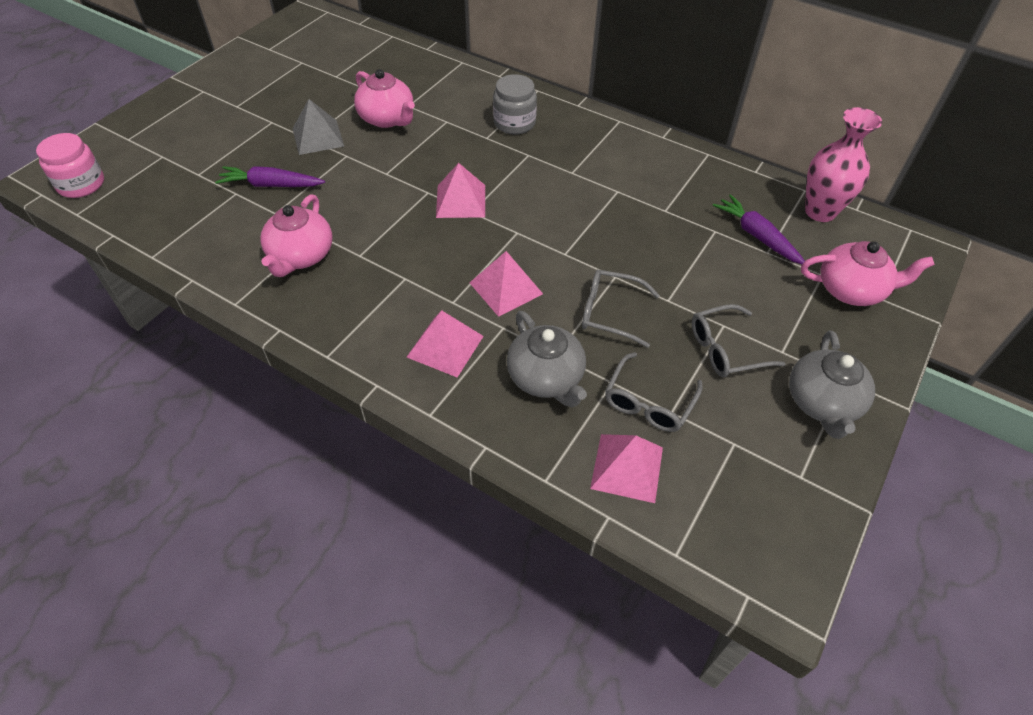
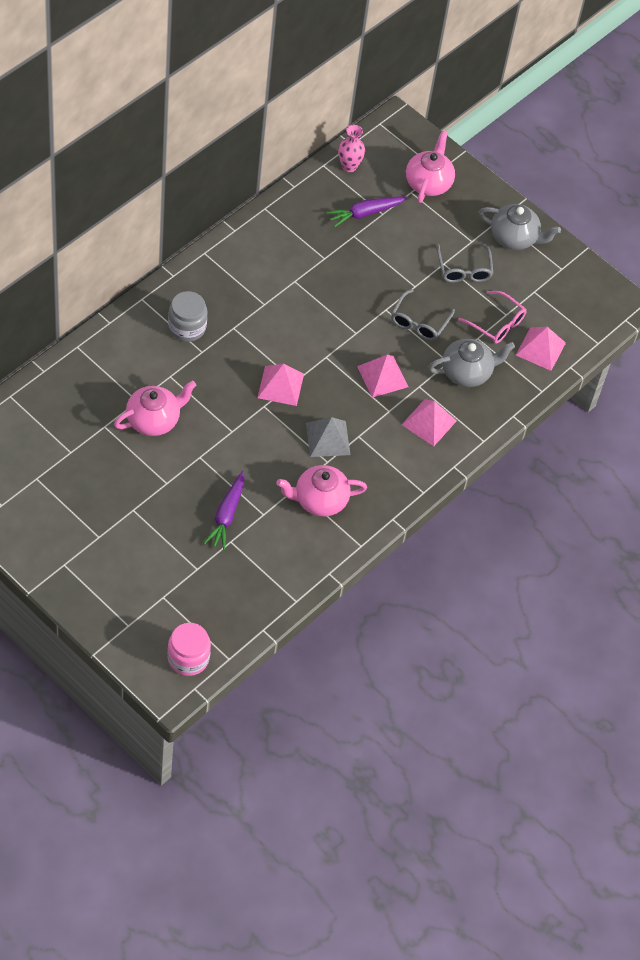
camera: 85 degrees left, 5 degrees up
pink teapot [260,194,332,277] -> pink teapot turned 150 degrees clockwise [276,465,367,516]
grey pyramid [292,99,344,155] -> grey pyramid moved to [306,417,350,457]
grey glasses [605,352,703,432] -> pink glasses [458,291,527,344]
pink vase [805,107,882,222] -> pink vase [338,125,365,172], size x0.65

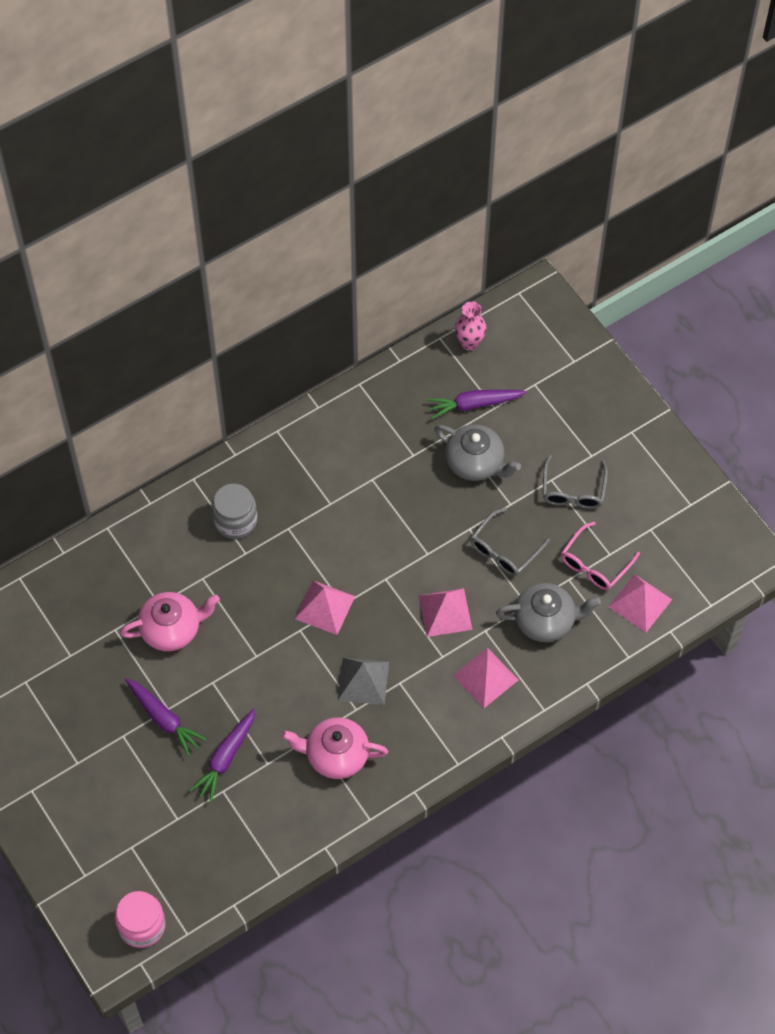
camera: 20 degrees right, 5 degrees up
pink teapot [406,131,455,203] -> none
pink glasses [458,291,527,344] -> pink glasses turned 75 degrees clockwise [561,522,640,590]
grey teapot [479,204,561,250] -> grey teapot moved to [434,424,521,481]
none -> purple carrot [125,678,207,756]

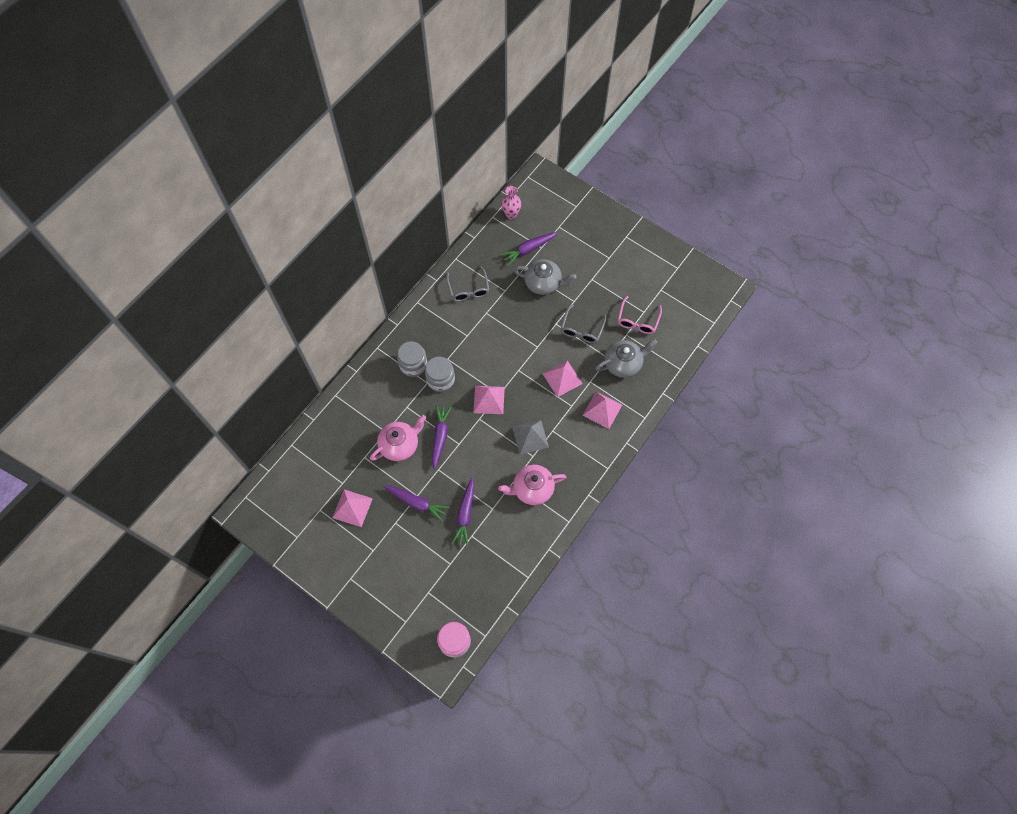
camera: 20 degrees left, 5 degrees up
grey glasses [543,455,608,509] -> grey glasses moved to [446,266,489,302]
pink pyramid [608,574,672,633] -> pink pyramid moved to [332,489,373,527]
none -> grey jar [425,357,455,392]
none -> purple carrot [432,405,452,469]

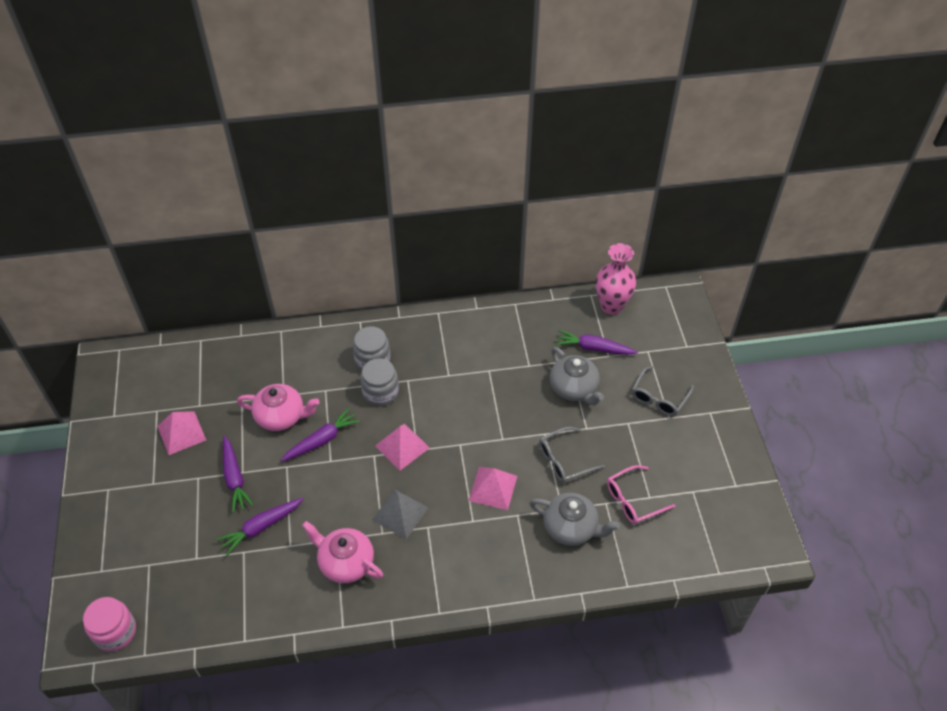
camera: 45 degrees right, 15 degrees down
grey glasses [446,266,489,302] -> grey glasses moved to [632,366,694,416]
pink vase [502,186,521,219] -> pink vase [596,243,636,315], size x1.55
pink pyramid [582,392,622,429] -> none

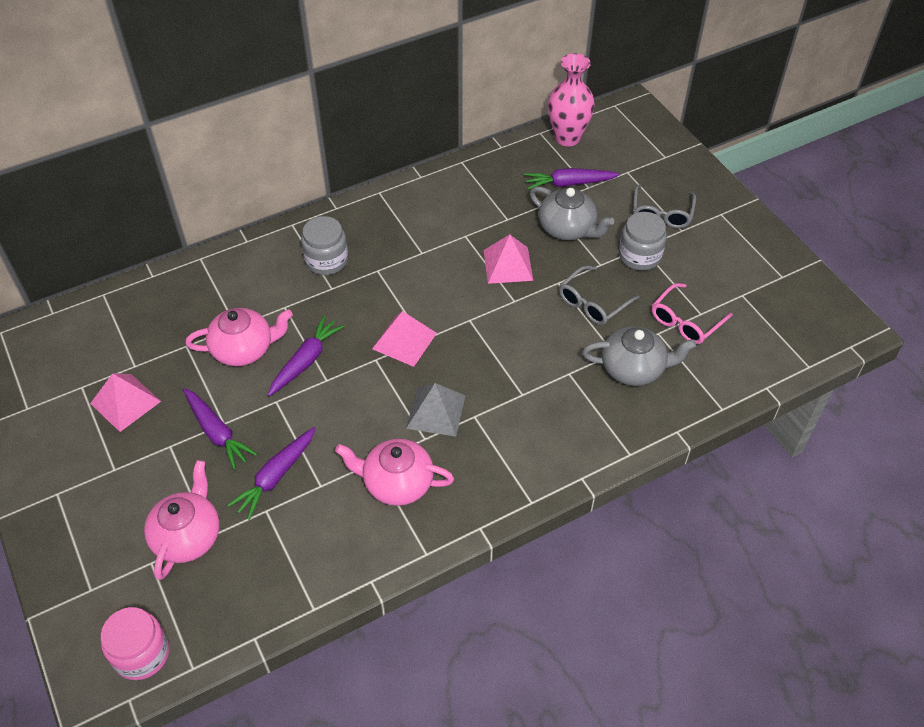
camera: 20 degrees left, 0 degrees up
grey jar [360,358,399,407] -> grey jar moved to [619,212,667,270]
pink pyramid [469,467,517,510] -> pink pyramid moved to [484,234,533,284]
none -> pink teapot [144,460,220,580]

